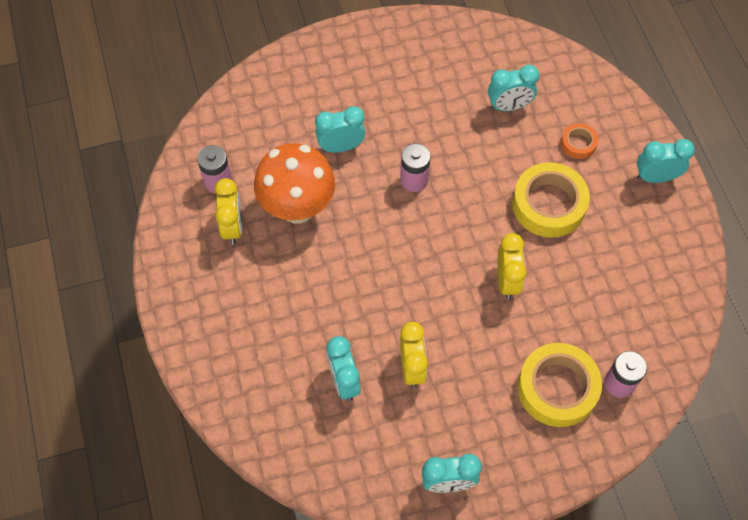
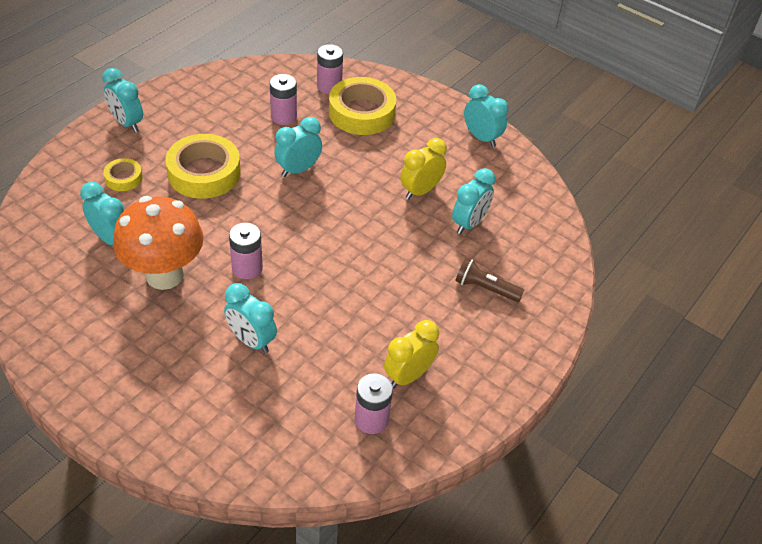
camera: 130 degrees left, 15 degrees down
orange mushroom [254,143,335,223] -> orange mushroom moved to [113,196,203,290]
yellow clock [497,233,526,300] -> turquoise clock [274,117,322,177]
orange tape [561,123,598,159] -> yellow tape [103,158,143,191]
none -> pink battery [270,74,297,125]
none -> brown flashlight [455,258,524,302]

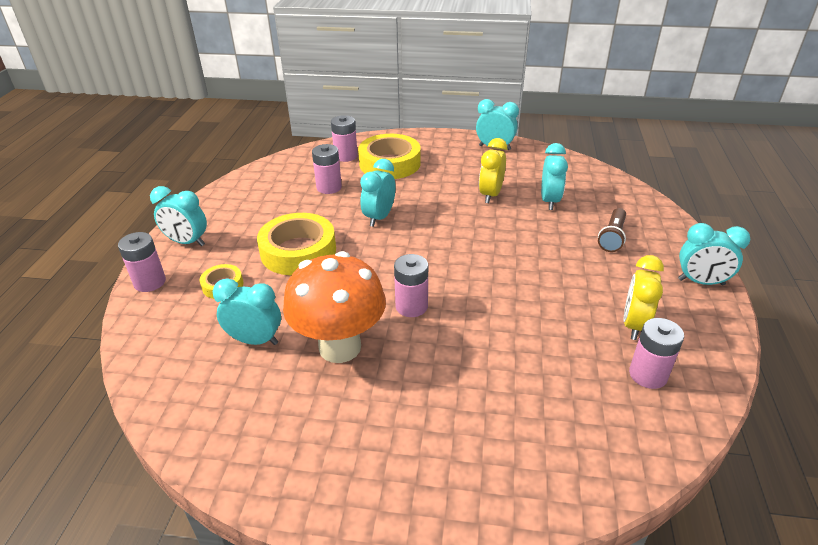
camera: 25 degrees left, 10 degrees down
turquoise clock [224,283,277,353] -> turquoise clock moved to [678,223,750,285]
brown flashlight [455,258,524,302] -> brown flashlight turned 60 degrees counterclockwise [598,208,626,252]
none -> pink battery [118,232,166,292]

